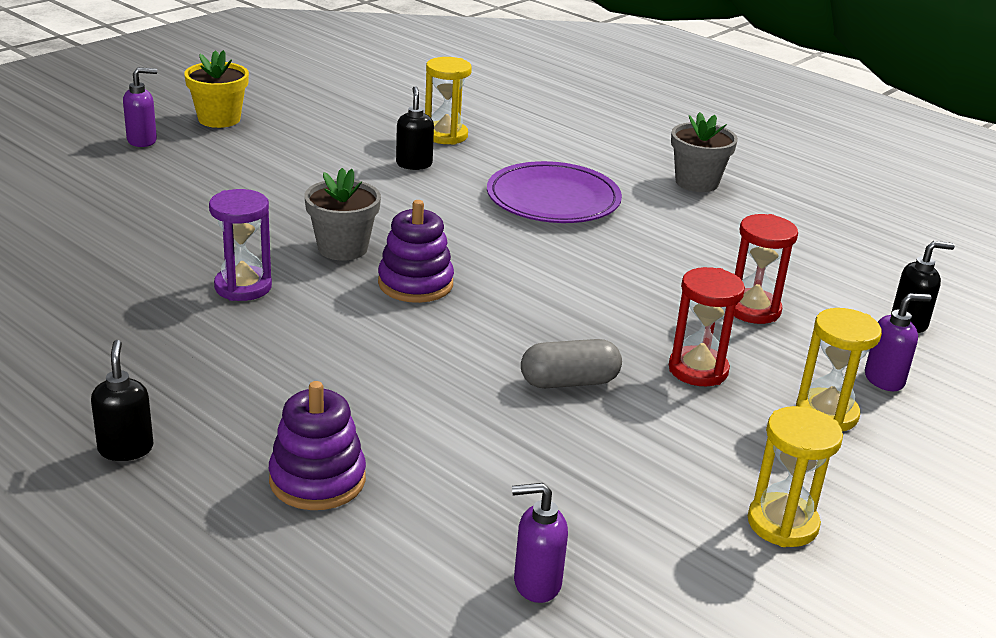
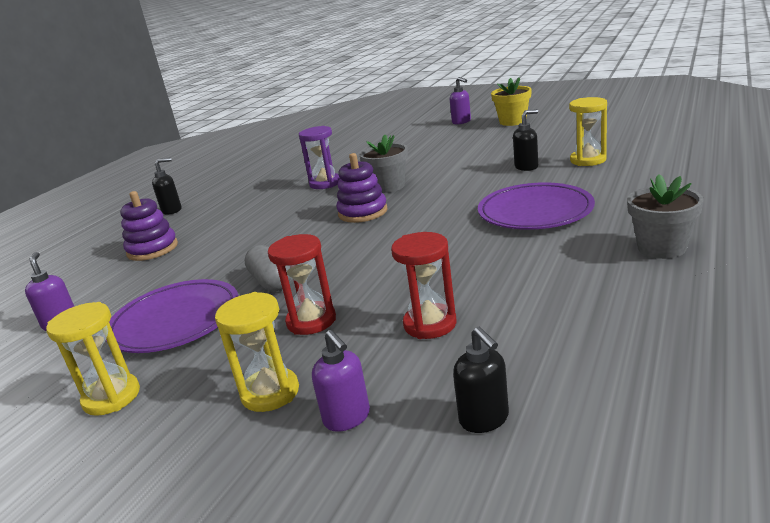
camera: 80 degrees right, 5 degrees down
none -> purple plate [106,279,239,353]

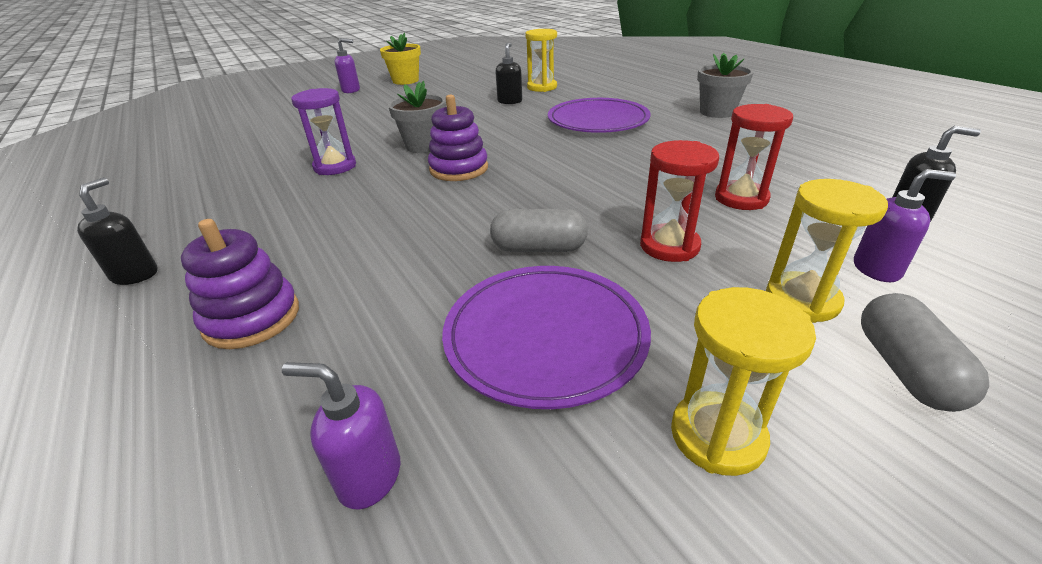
camera: 60 degrees left, 10 degrees up
none -> grey capsule [861,293,989,412]

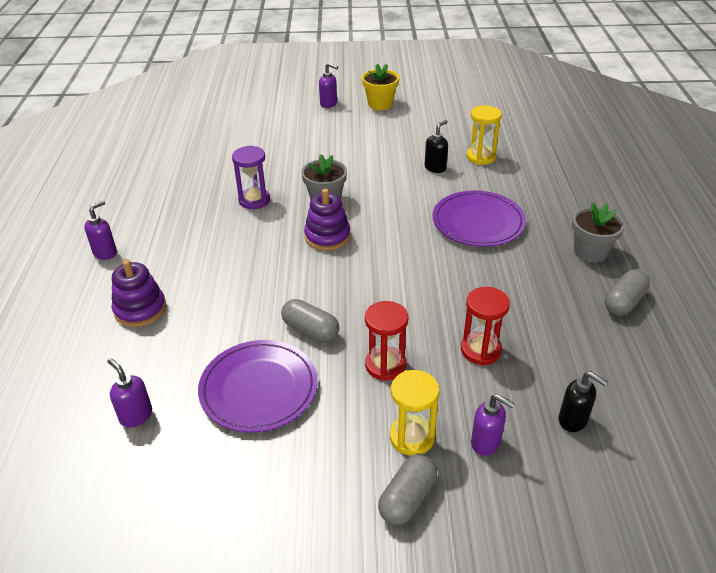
camera: 30 degrees right, 5 degrees up
black soap dispenser [77,177,158,285] -> purple soap dispenser [84,200,117,260]
yellow hourglass [671,287,816,476] -> none
none -> grey capsule [605,269,650,316]

